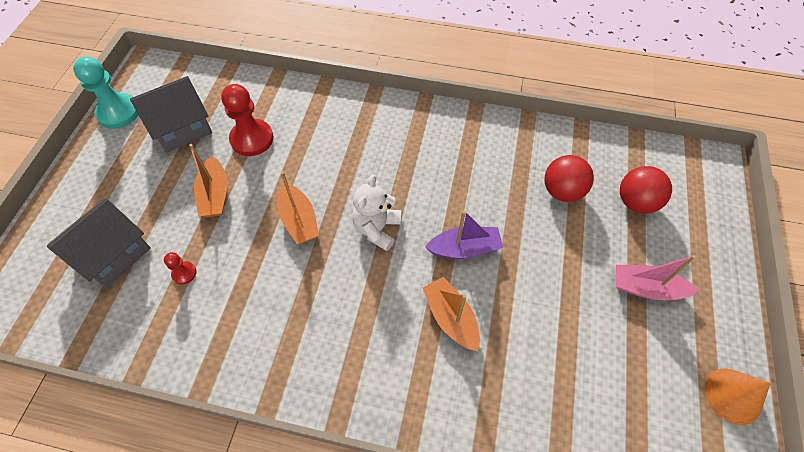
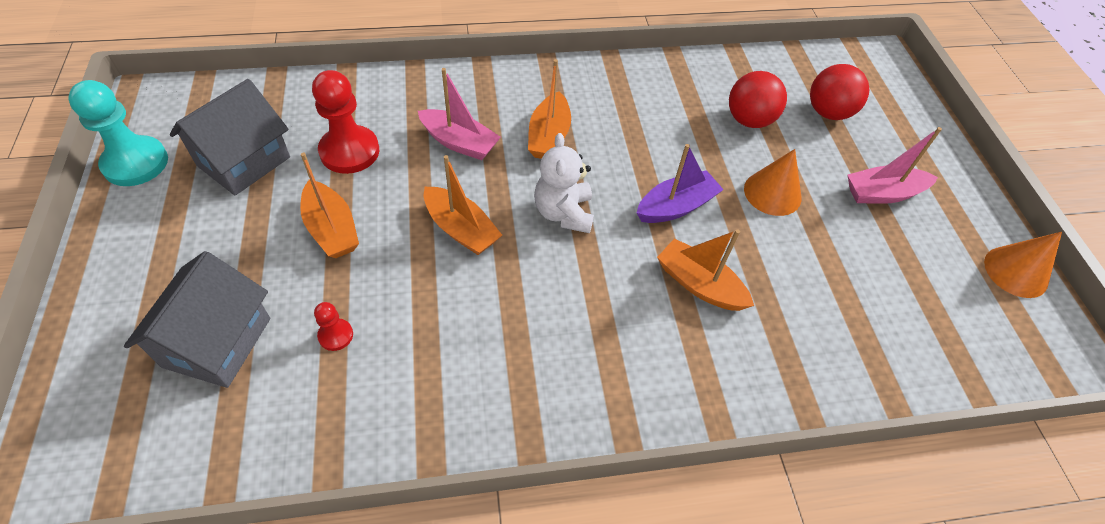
camera: 25 degrees left, 5 degrees down
none -> pink boat [418,68,501,160]
none -> orange boat [528,59,571,159]
none -> orange cone [744,149,802,216]

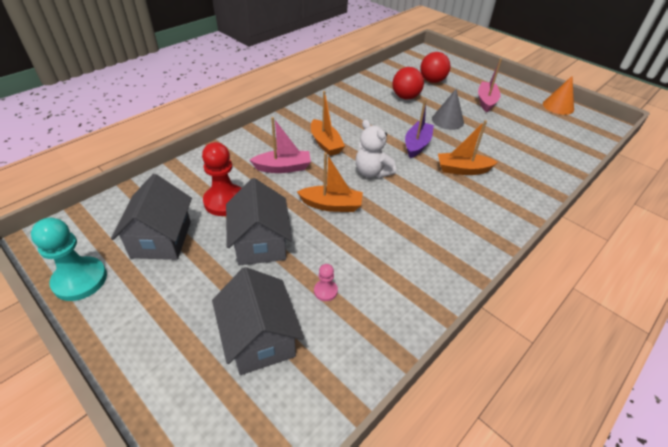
camera: 35 degrees left, 10 degrees down
orange boat [300,153,359,258] -> grey house [226,178,292,265]
red pawn [314,302,353,351] -> pink pawn [314,264,338,301]
orange cone [744,149,802,216] -> grey cone [432,89,464,130]
pink boat [847,127,942,204] -> pink boat turned 150 degrees clockwise [478,58,502,112]

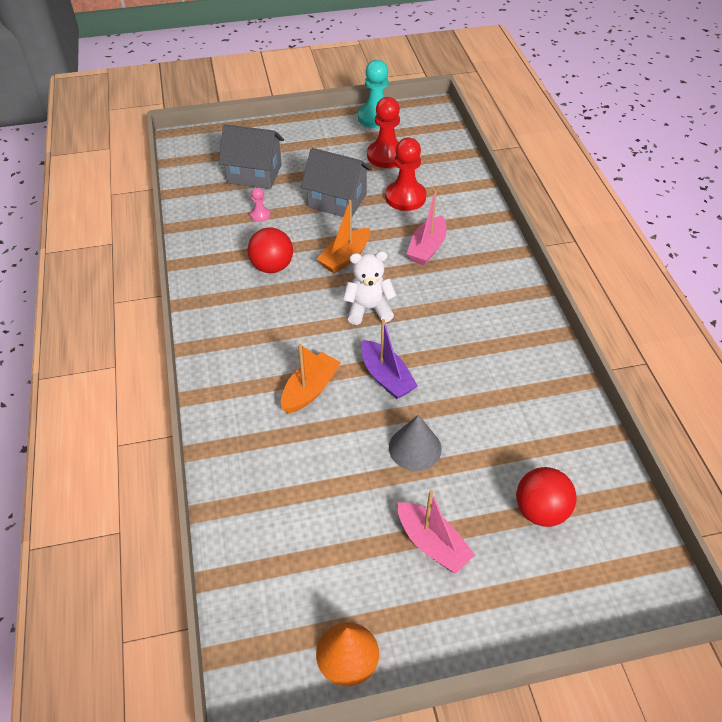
camera: 125 degrees right, 5 degrees up
grey house [111,174,192,260] -> red pawn [367,97,400,168]
orange boat [311,91,345,156] -> none
red ball [392,67,424,100] -> red ball moved to [248,228,293,273]

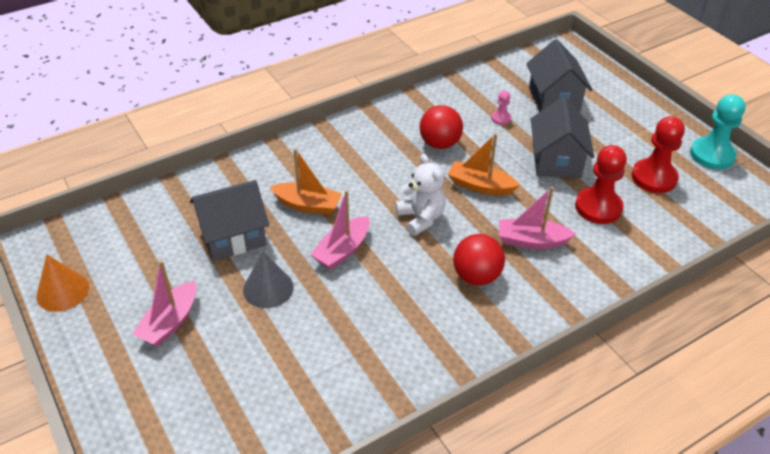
camera: 70 degrees right, 5 degrees down
purple boat [361,319,418,399] -> pink boat [310,190,370,270]
red ball [516,467,576,527] -> red ball moved to [453,234,505,286]
none -> grey house [190,180,269,261]

